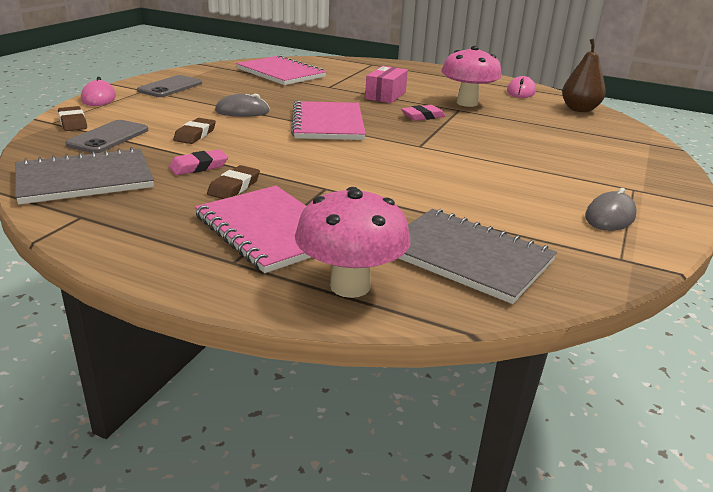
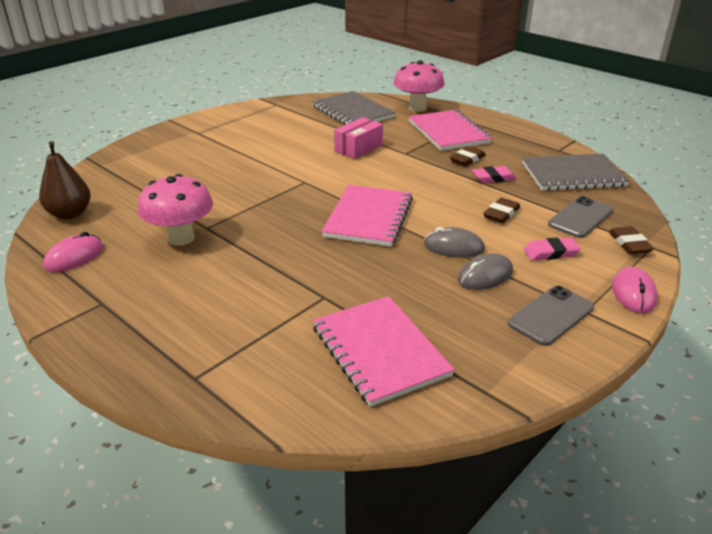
camera: 160 degrees left, 5 degrees up
pink box [365,66,408,103] -> pink box moved to [334,117,383,159]
pink eraser [401,105,446,121] -> pink eraser moved to [524,237,581,261]
grey mouse [585,188,637,231] -> grey mouse moved to [458,253,513,290]

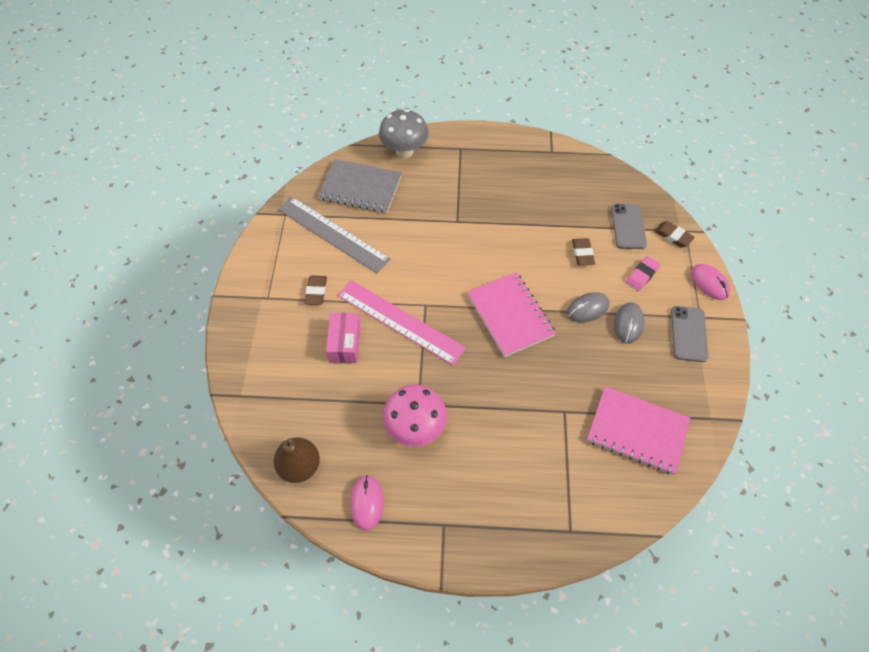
camera: 40 degrees left, 25 degrees up
pink box [334,117,383,159] -> pink box moved to [326,313,360,363]
pink mushroom [393,60,445,112] -> grey mushroom [379,109,429,158]
pink notebook [408,110,492,151] -> none
brown eraser [450,146,486,166] -> brown eraser moved to [304,275,327,305]
pink eraser [472,166,516,183] -> none
grey notebook [522,154,630,191] -> none
none -> grey ruler [278,197,391,273]
none -> pink ruler [338,280,466,365]

